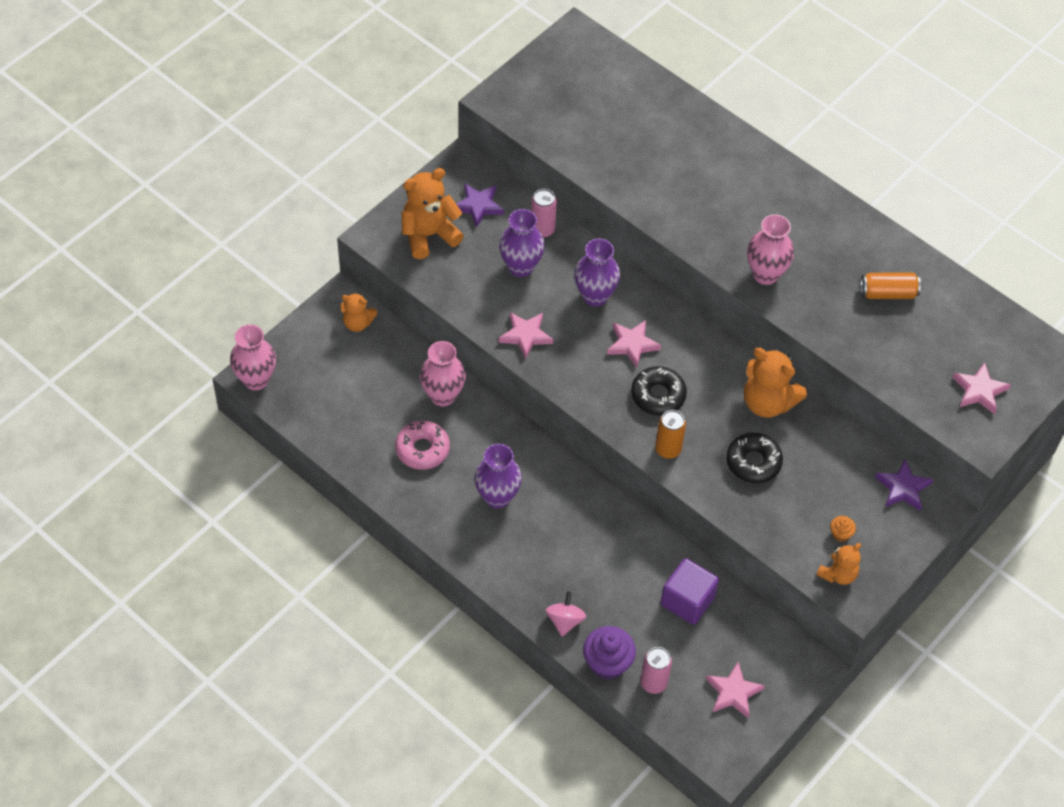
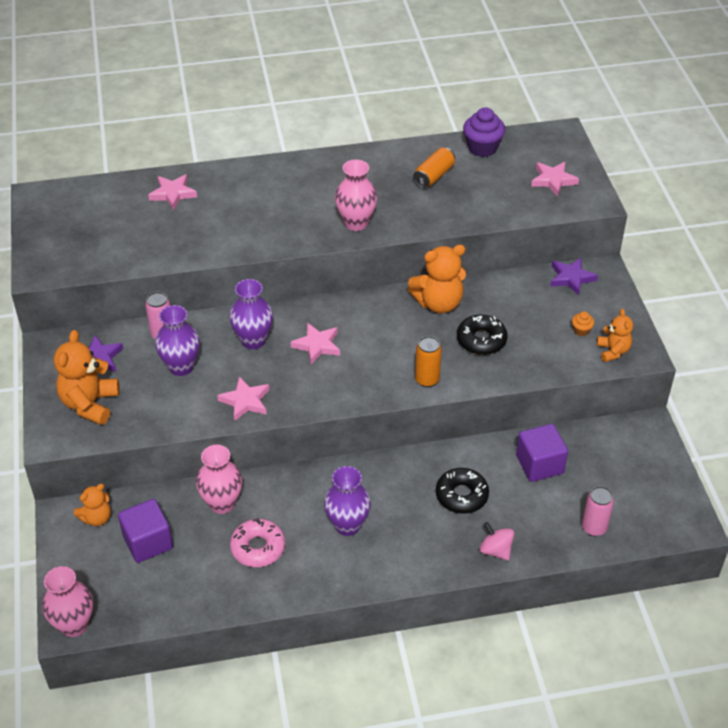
camera: 50 degrees left, 10 degrees down
purple cupcake [583,626,636,680] -> purple cupcake moved to [463,107,505,157]
black donut [631,366,687,415] -> black donut moved to [436,468,489,514]
pink star [706,662,765,719] -> pink star moved to [148,174,197,210]
none -> purple cube [118,499,173,563]

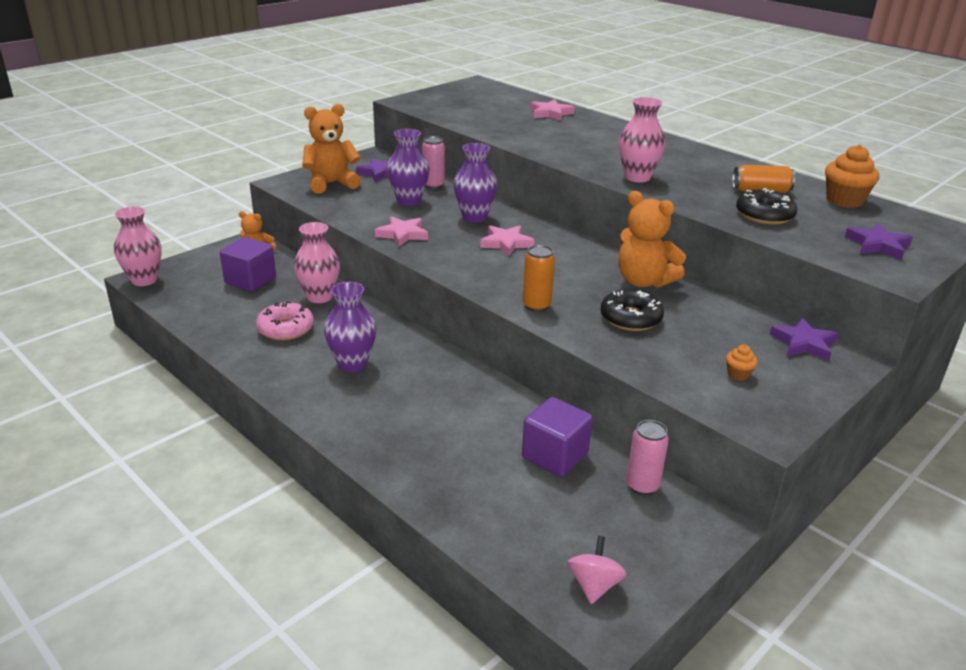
camera: 55 degrees right, 15 degrees down
black donut [436,468,489,514] -> black donut moved to [736,188,797,225]
purple cupcake [463,107,505,157] -> orange cupcake [825,145,879,208]
pink spinning top [480,522,514,560] -> pink spinning top moved to [567,536,627,604]
pink star [531,161,579,197] -> purple star [845,223,913,260]
pink can [582,486,614,536] -> pink can moved to [626,420,669,495]
orange teddy bear [597,309,633,362] -> none

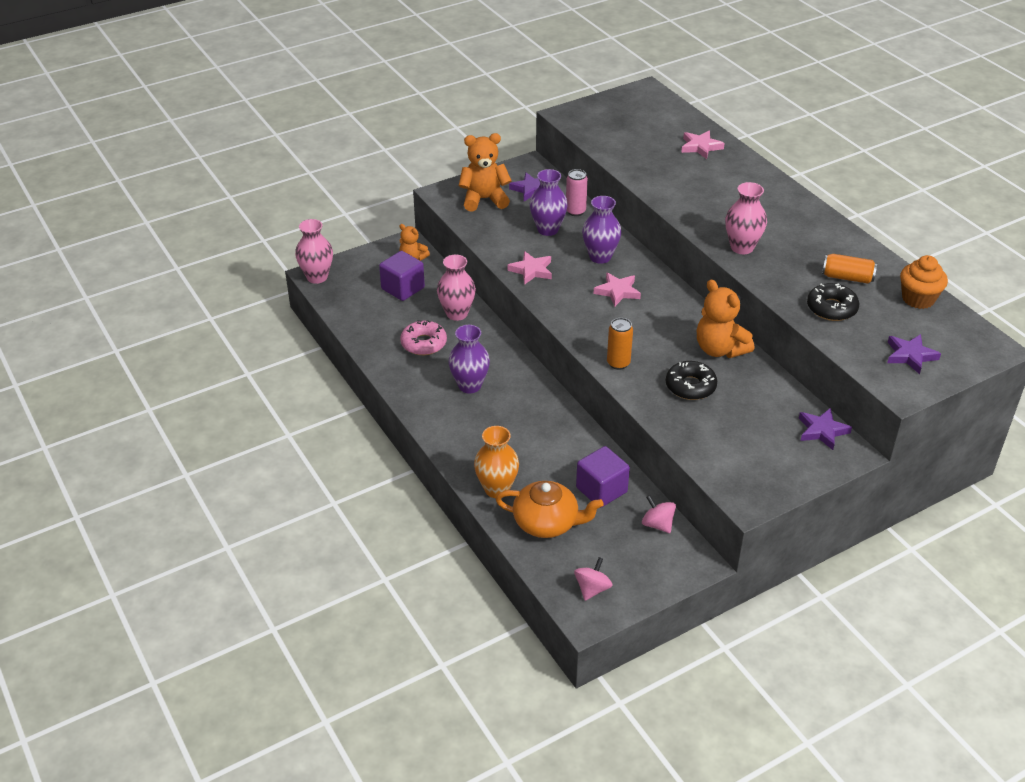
camera: 15 degrees right, 10 degrees up
pink can [626,420,669,495] -> pink spinning top [642,495,676,533]
orange cupcake [726,345,758,381] -> none
none -> orange vase [474,426,519,498]
none -> orange teapot [496,481,604,538]

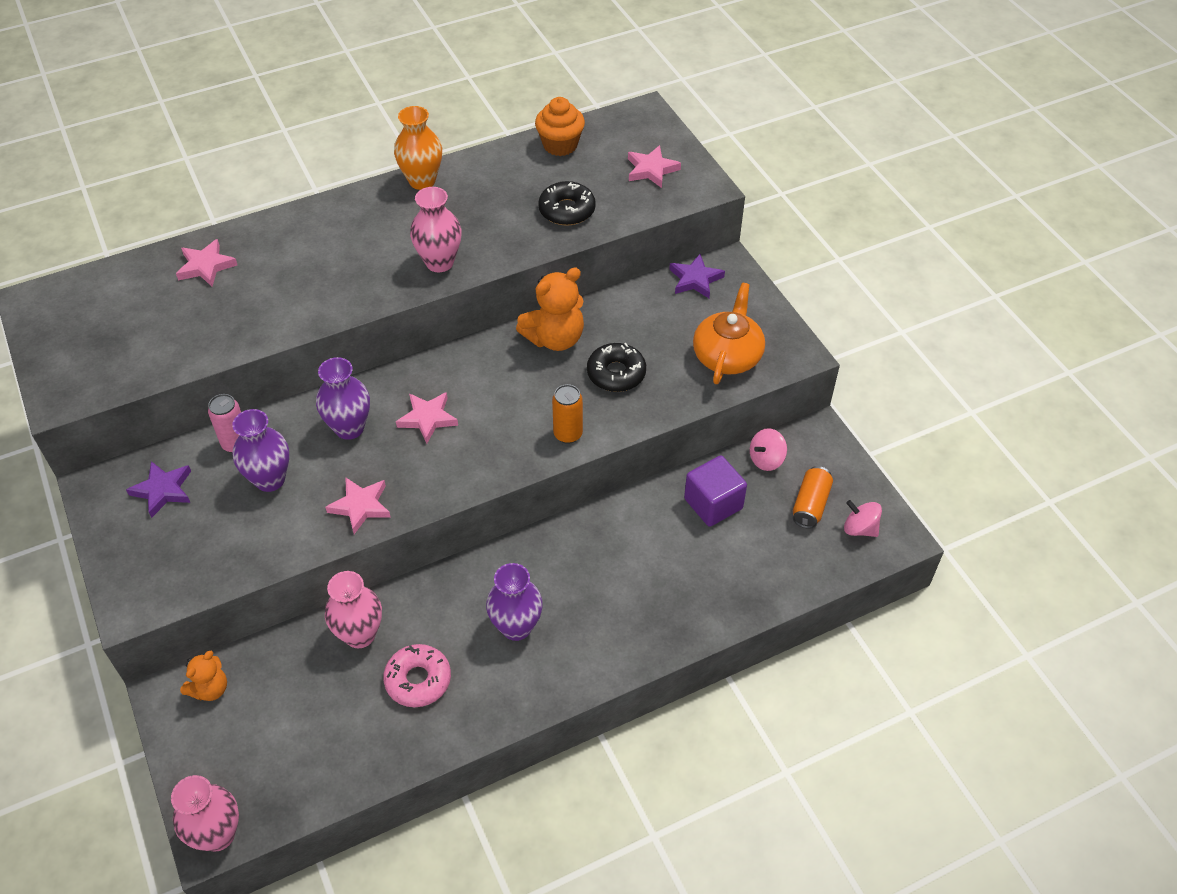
camera: 85 degrees left, 10 degrees up
purple cube [379,251,425,301] -> none
orange teddy bear [459,133,512,212] -> none
orange vase [474,426,519,498] -> orange vase moved to [394,106,442,190]
orange teapot [496,481,604,538] -> orange teapot moved to [693,283,765,384]
orange can [822,254,877,283] -> orange can moved to [793,466,833,529]
purple star [887,334,941,374] -> pink star [628,145,681,188]

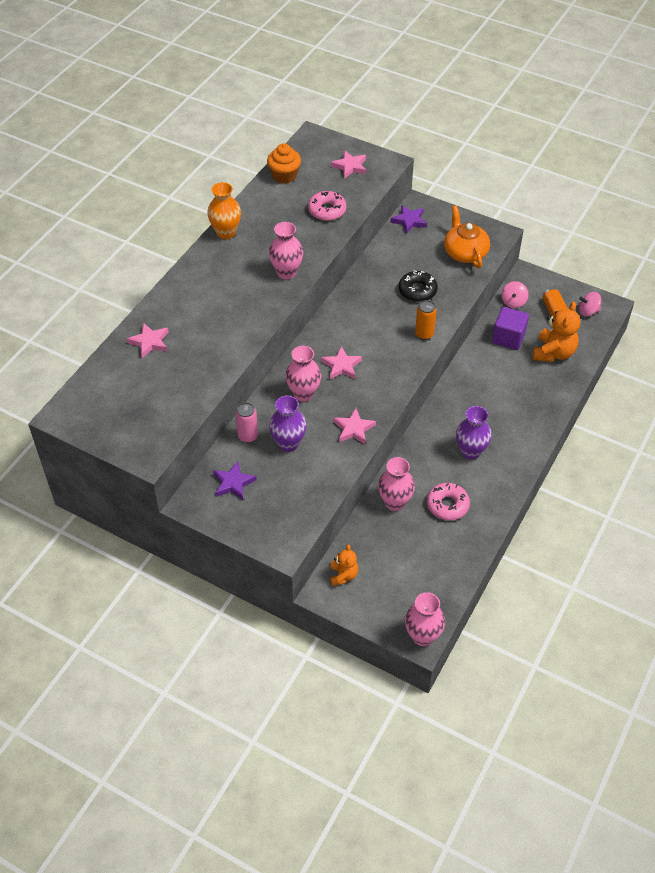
camera: 35 degrees left, 0 degrees up
purple vase [316,357,370,440] -> pink vase [285,346,321,402]
orange teddy bear [516,267,584,351] -> orange teddy bear moved to [533,302,580,362]
black donut [538,181,596,226] -> pink donut [308,191,346,221]

